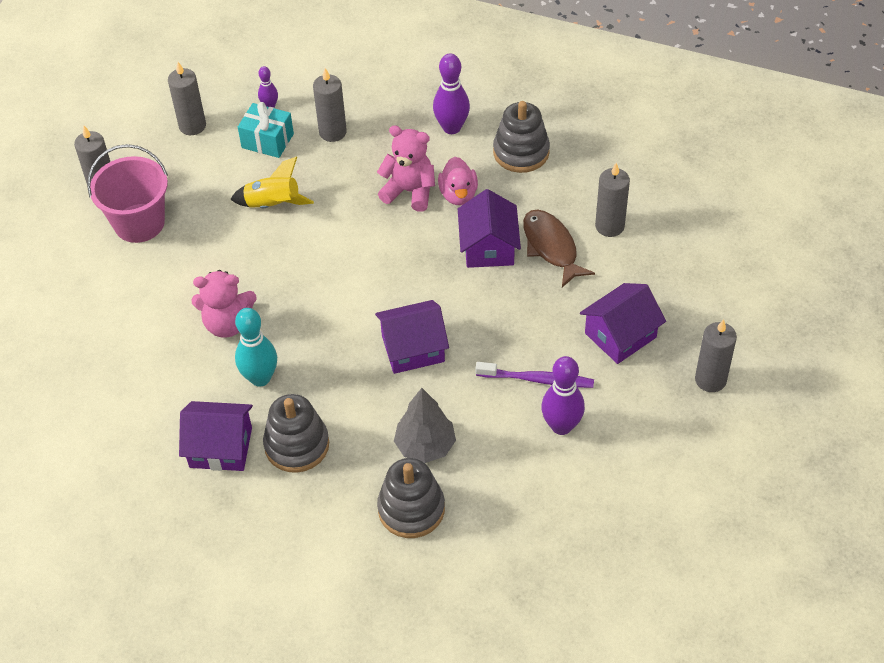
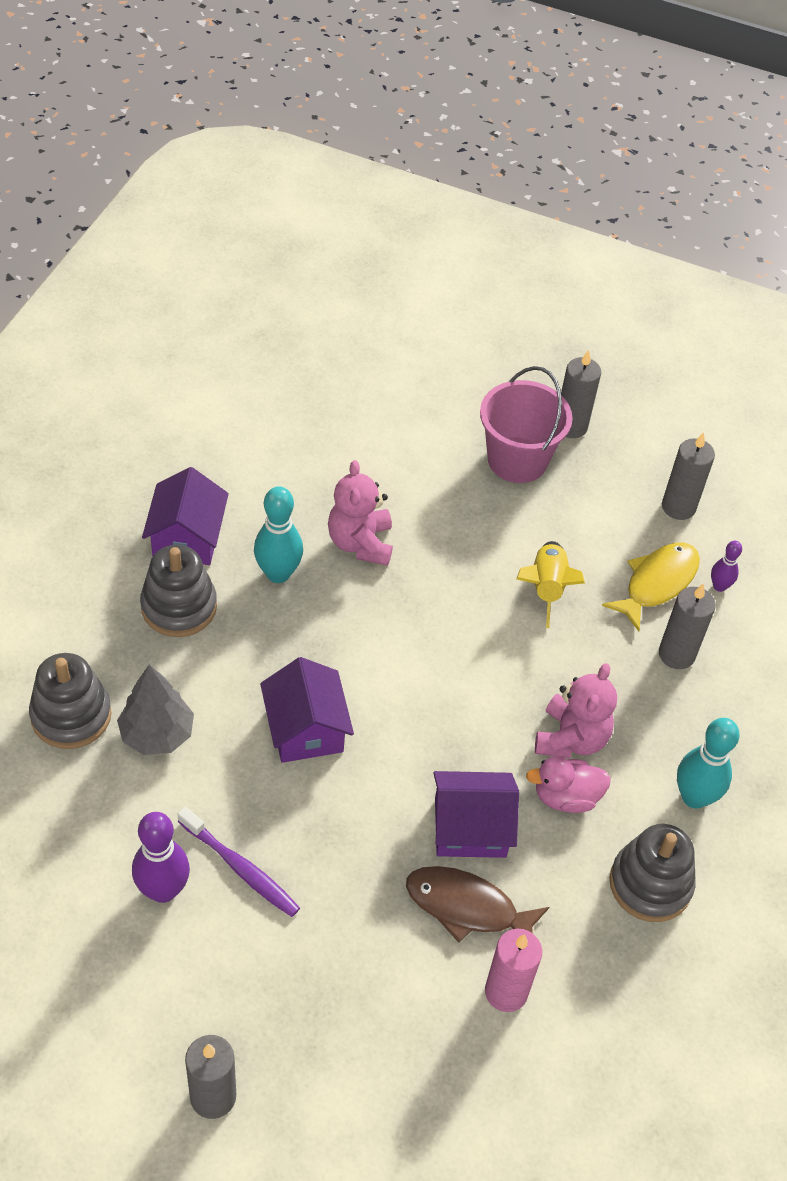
camera: 85 degrees right, 0 degrees up
turquoise gift [238,102,294,158] -> yellow fish [602,543,700,632]
purple bowling pin [433,54,470,134] -> turquoise bowling pin [677,718,740,809]
purple toothbrush [475,362,594,388] -> purple toothbrush turned 60 degrees counterclockwise [178,807,300,917]
brown fish [523,210,595,287] -> brown fish turned 135 degrees counterclockwise [406,866,549,943]
purple house [580,283,666,364] -> none
grey candle [595,163,630,237] -> pink candle [485,929,542,1012]

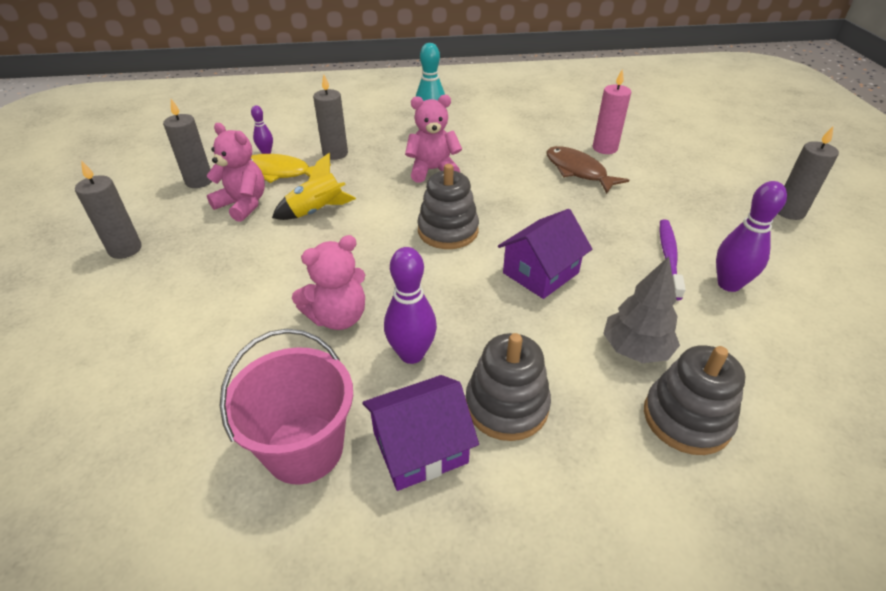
camera: 115 degrees left, 10 degrees down
turquoise bowling pin [254,486,303,583] -> purple bowling pin [384,247,437,364]
brown fish [406,866,549,943] -> brown fish turned 150 degrees clockwise [547,146,629,194]
purple house [433,771,519,858] -> none
pink bucket [480,366,573,483] -> pink bucket moved to [220,329,353,485]
pink duck [526,756,611,813] -> none
grey stacking toy [609,824,696,922] -> grey stacking toy moved to [417,164,479,249]
none -> pink teddy bear [206,123,265,222]

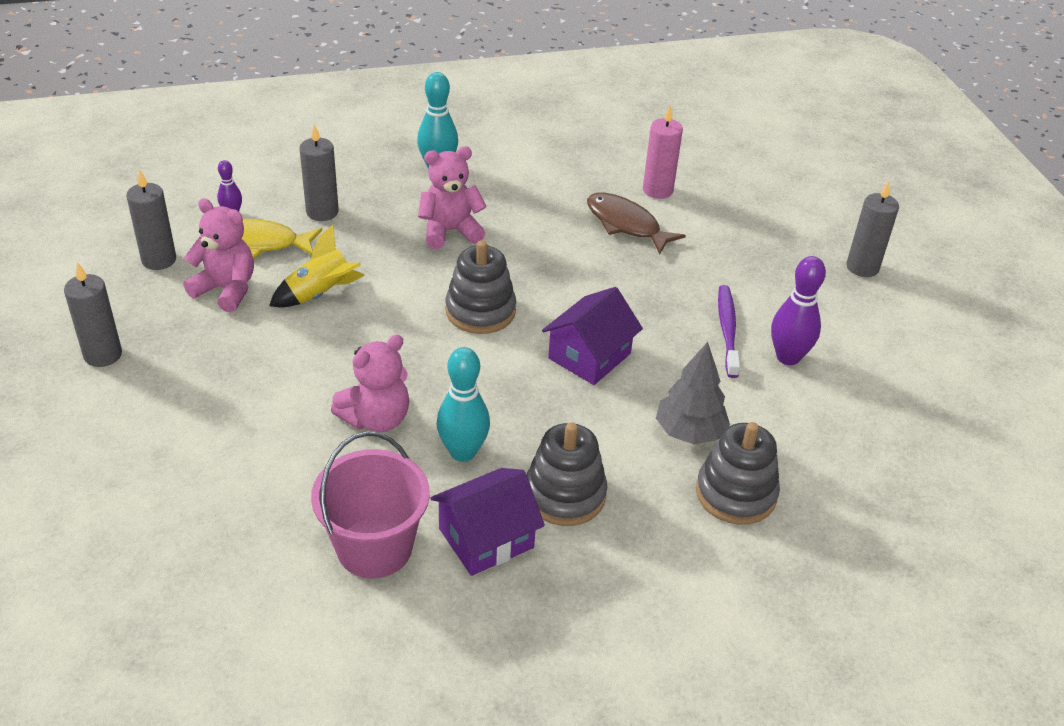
camera: 10 degrees left, 0 degrees up
purple bowling pin [384,247,437,364] -> turquoise bowling pin [436,347,490,462]

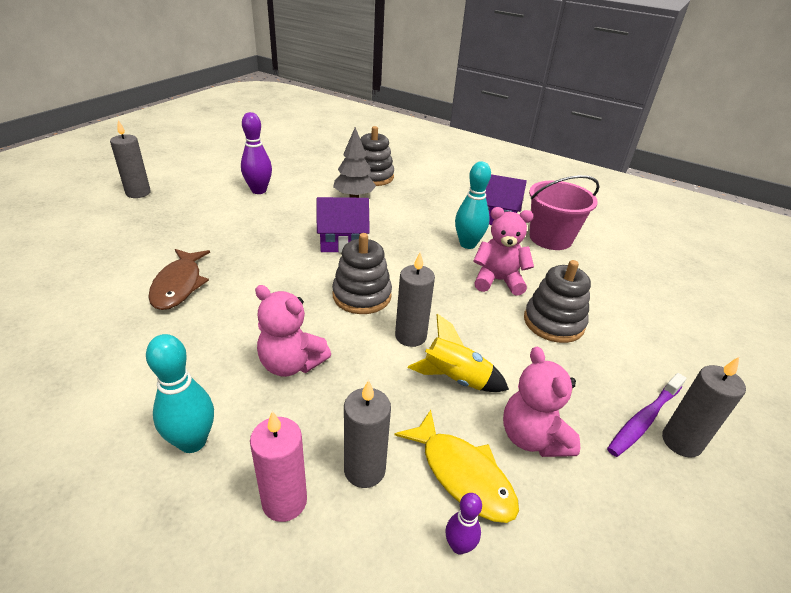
camera: 135 degrees left, 5 degrees down
grey candle [126,169,176,270] -> grey candle moved to [395,252,435,347]
grey stacking toy [526,422,607,526] -> grey stacking toy moved to [524,260,591,343]
pink candle [643,106,683,199] -> pink candle moved to [250,411,307,522]
purple toothbrush [718,285,740,378] -> purple toothbrush moved to [607,373,686,457]

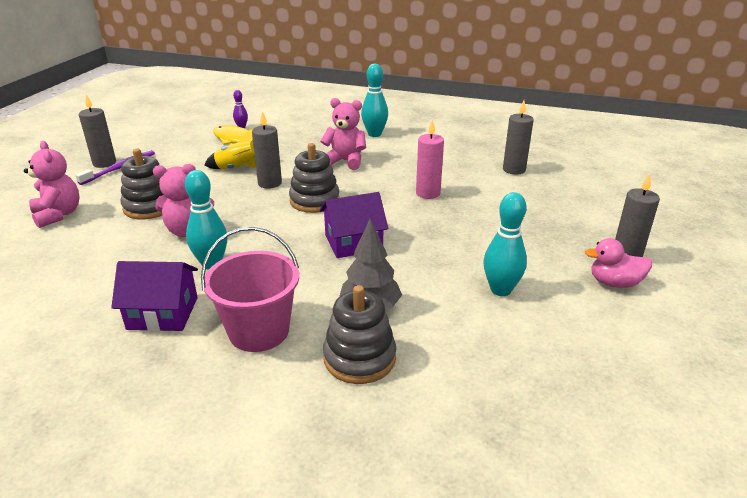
camera: 170 degrees right, 5 degrees down
brown fish [148,249,210,310] -> none
purple bowling pin [241,112,272,194] -> turquoise bowling pin [483,192,527,296]
pink candle [250,411,307,522] -> pink candle moved to [416,120,444,199]
grey candle [344,380,391,488] -> grey candle moved to [503,101,534,175]
pink teddy bear [503,346,580,457] -> pink teddy bear moved to [24,141,79,228]
pink bucket [529,175,600,250] -> pink bucket moved to [201,227,299,352]
none -> pink duck [585,238,652,288]

